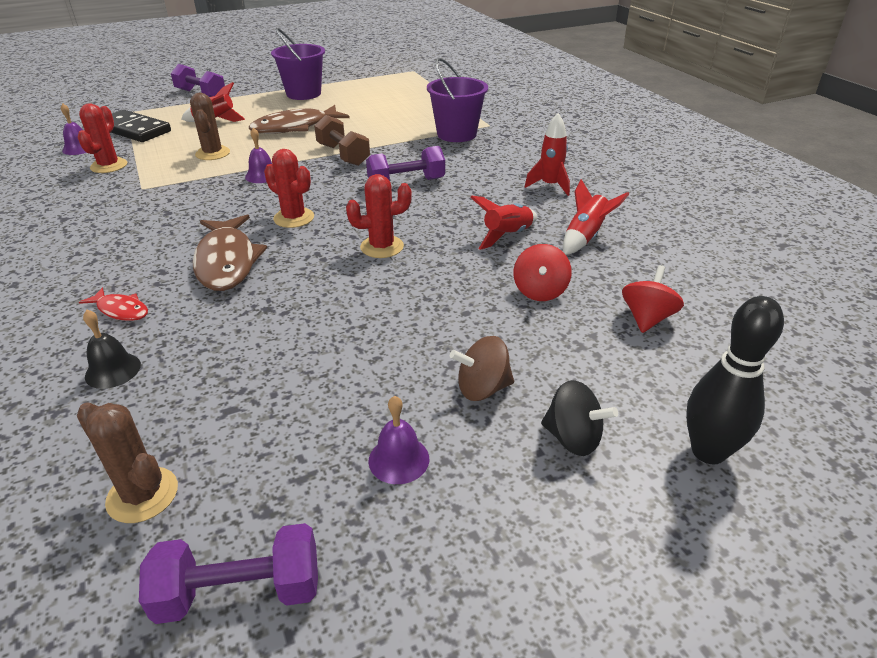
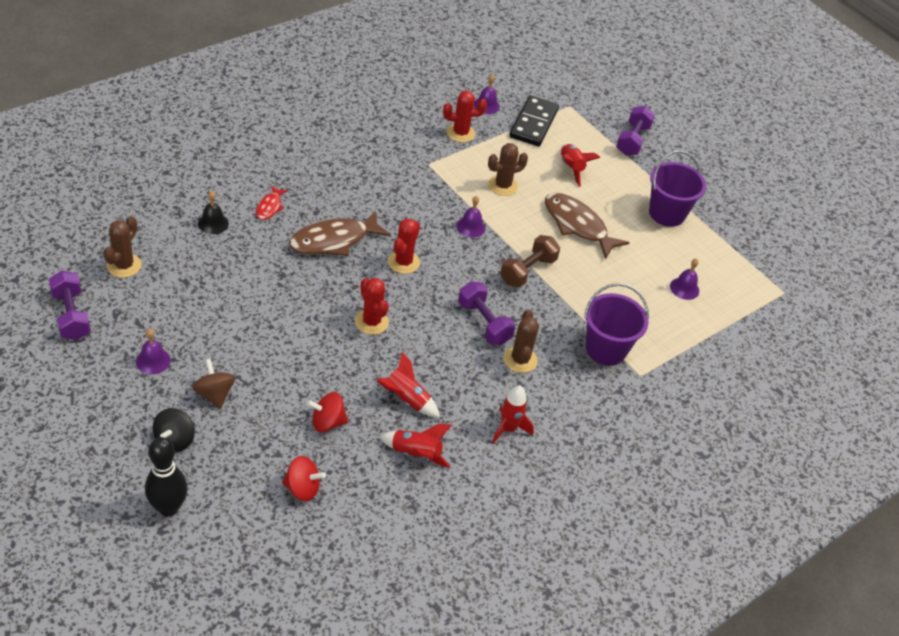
camera: 70 degrees right, 10 degrees up
none -> brown cactus [504,309,539,373]
none -> purple bell [670,258,699,300]

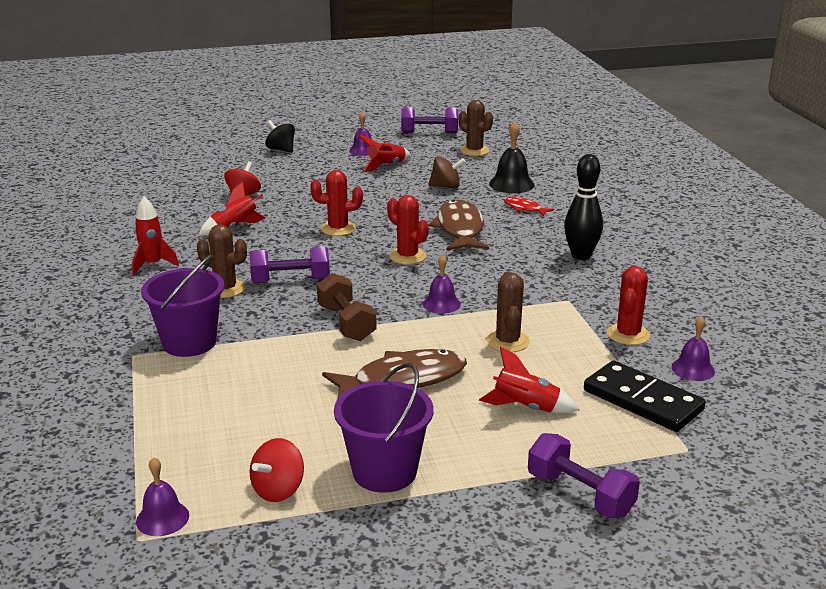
camera: 120 degrees right, 20 degrees down
black bowling pin [145,437,188,516] -> black bowling pin moved to [564,154,603,260]
brown spinning top [193,359,235,409] -> brown spinning top moved to [428,156,466,189]
black bell [198,191,229,234] -> black bell [489,122,534,193], size x1.51
red spinning top [282,456,326,501] -> red spinning top moved to [250,438,304,502]
red rocket [380,424,452,468] -> red rocket moved to [358,135,411,172]
purple bell [670,258,699,300] -> purple bell moved to [136,457,189,536]

